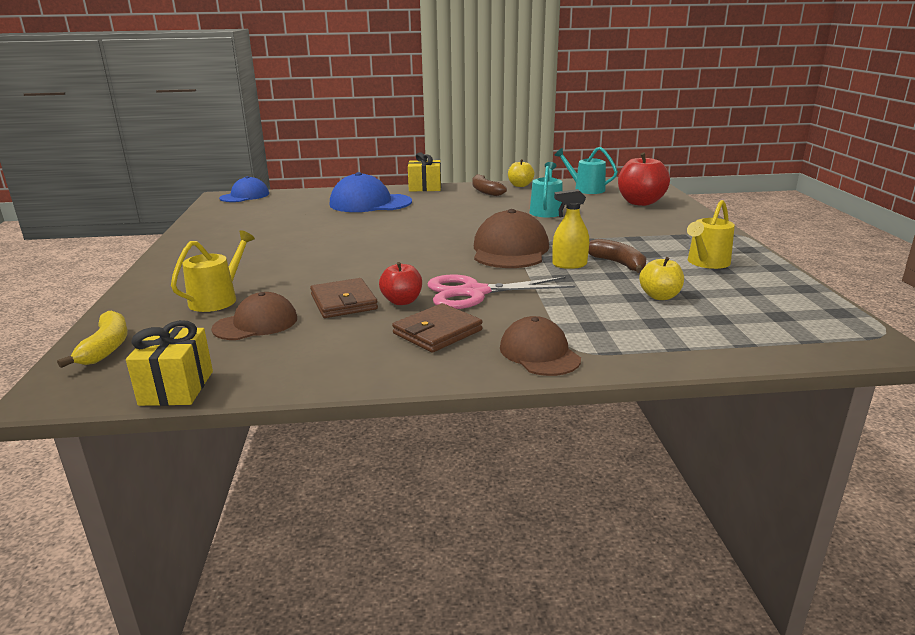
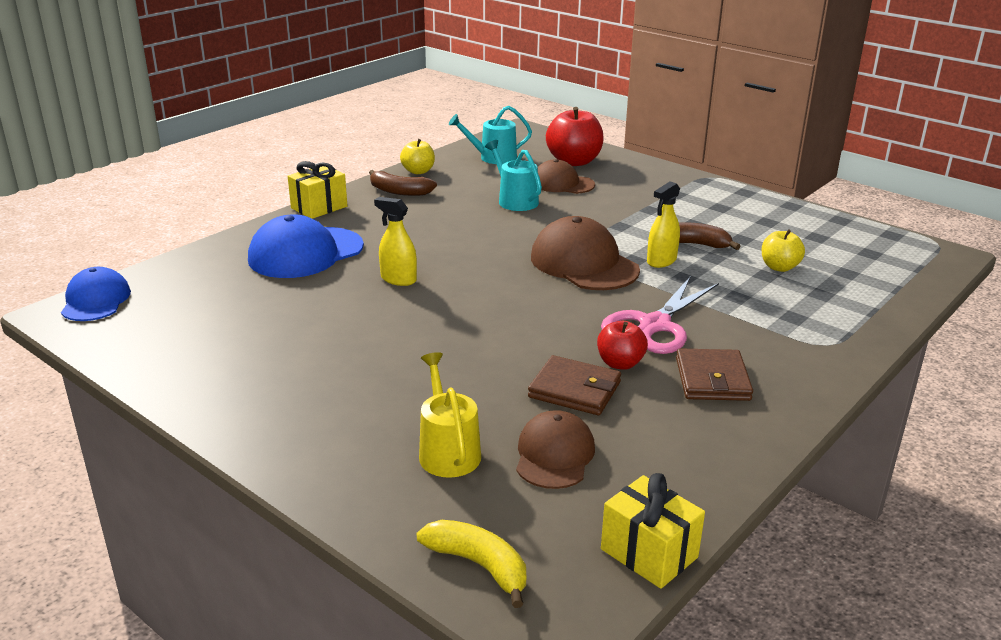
camera: 45 degrees left, 5 degrees up
brown cap [500,316,581,376] -> brown cap moved to [538,159,595,194]
yellow watering can [687,200,735,269] -> none
none -> yellow spray bottle [374,197,417,286]

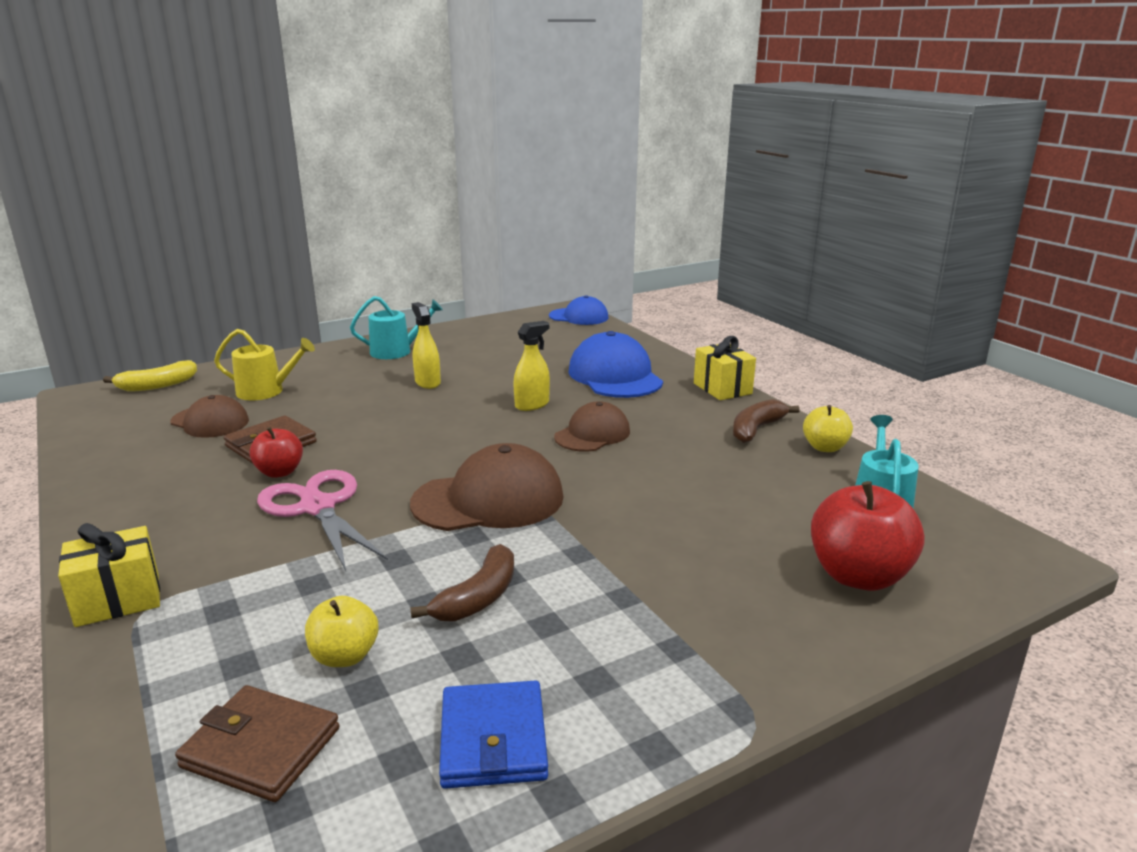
camera: 110 degrees right, 5 degrees down
turquoise watering can [485,140,542,211] -> turquoise watering can moved to [350,296,443,359]
brown cap [538,159,595,194] -> brown cap moved to [554,401,630,452]
yellow gift [601,473,705,589] -> yellow gift moved to [58,523,160,627]
yellow spray bottle [647,181,680,268] -> yellow spray bottle moved to [412,302,441,389]
brown wallet [676,348,753,401] -> brown wallet moved to [175,685,339,802]
none -> blue wallet [439,681,548,789]

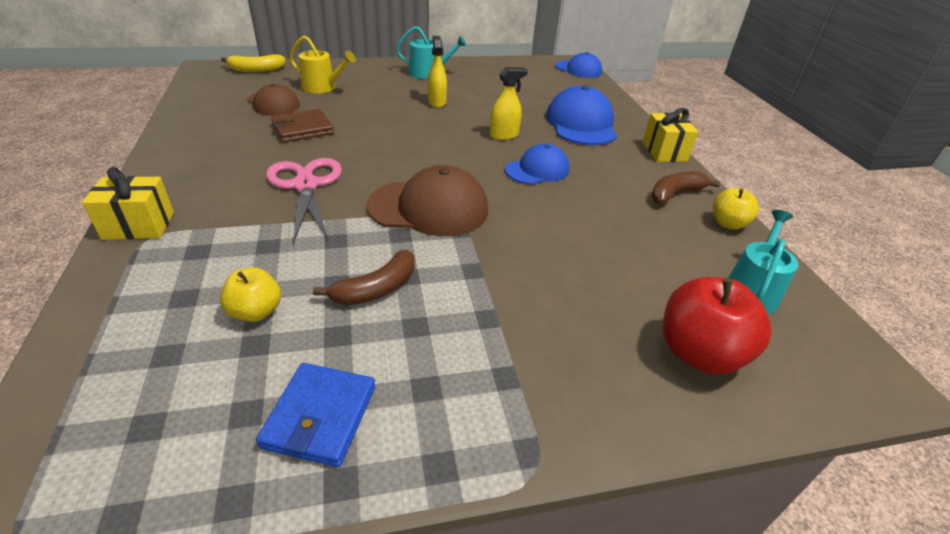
camera: 15 degrees right, 15 degrees up
brown wallet [175,685,339,802] -> none
red apple [249,427,303,478] -> none
brown cap [554,401,630,452] -> blue cap [505,143,569,185]

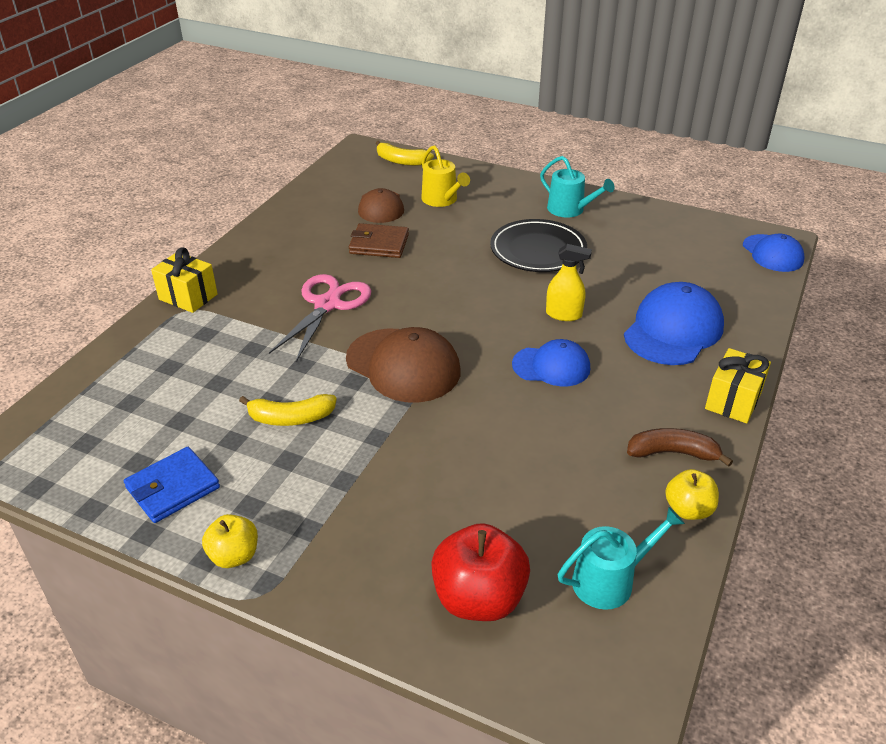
camera: 40 degrees right, 0 degrees up
yellow apple [220,267,281,322] -> yellow apple moved to [202,514,258,568]
brown banana [313,250,415,306] -> yellow banana [239,394,337,426]
yellow spray bottle [428,36,447,108] -> black plate [490,219,587,272]

